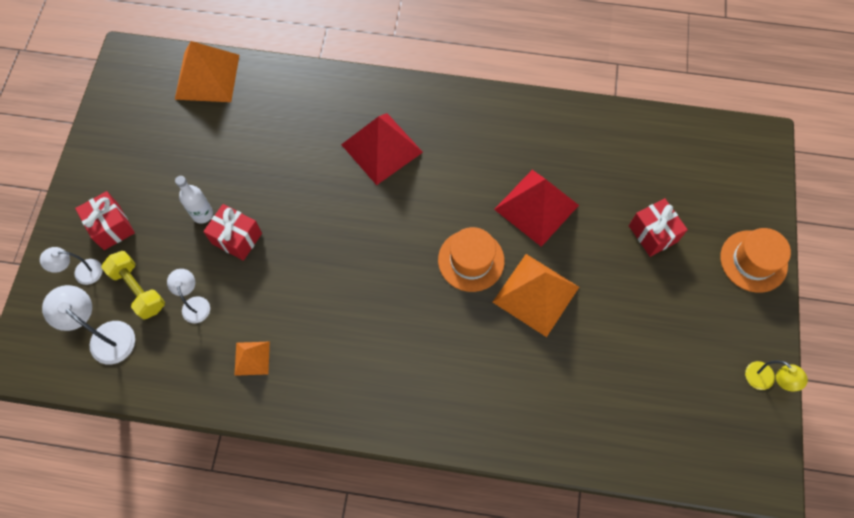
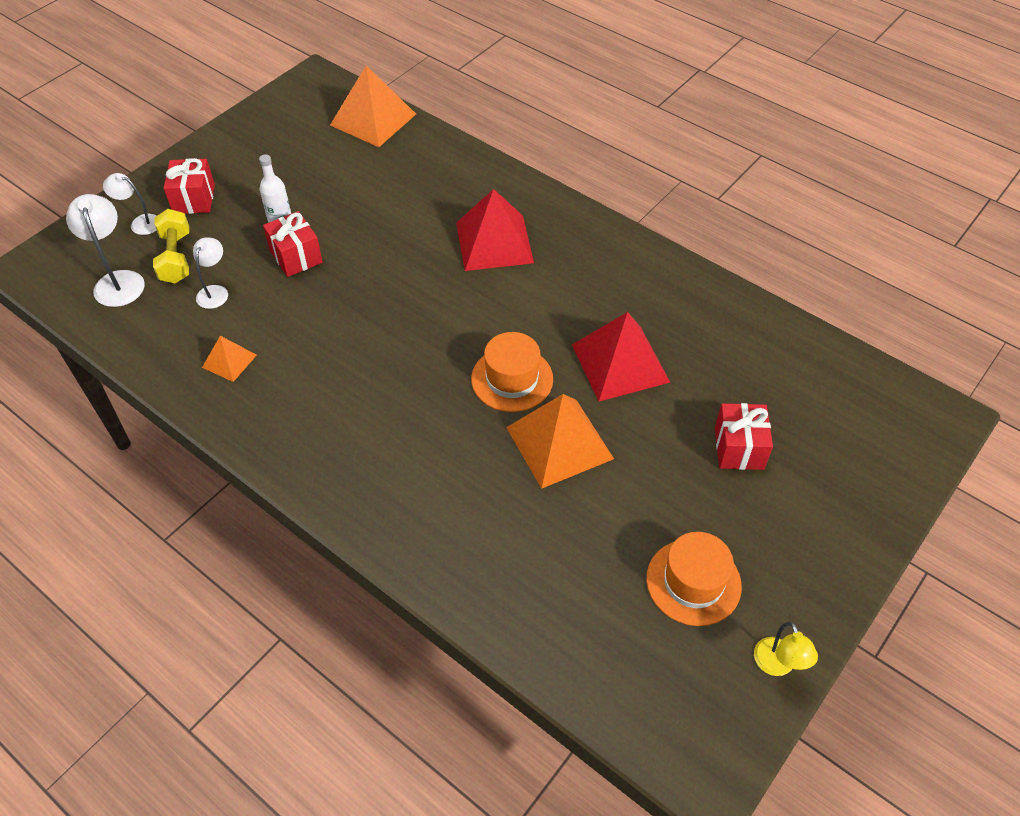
camera: 30 degrees right, 15 degrees down
orange hat [720,228,791,293] -> orange hat moved to [646,532,742,626]

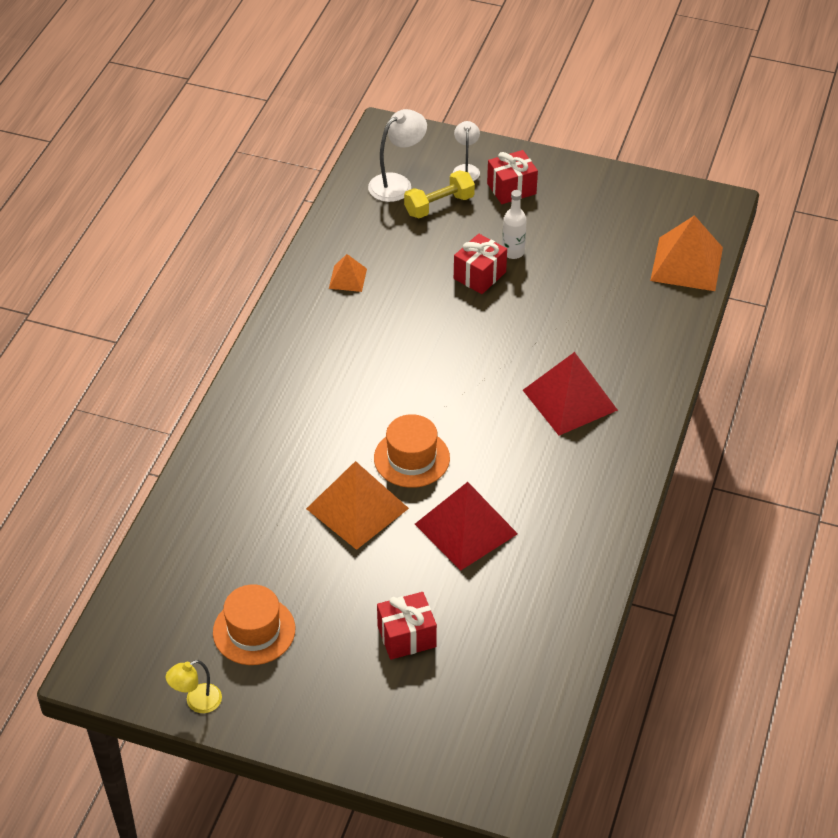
camera: 70 degrees right, 5 degrees down
white lamp [193,237,228,309] -> none

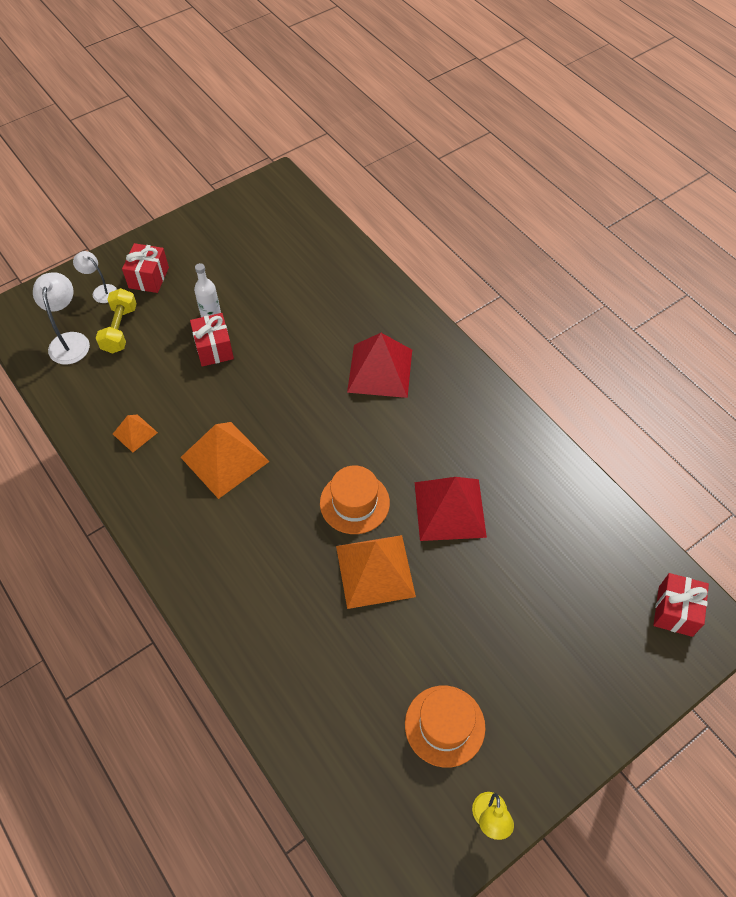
camera: 55 degrees left, 10 degrees up
red gift [377,592,437,660] -> red gift moved to [653,573,709,637]
orange pyramid [650,215,723,291] -> orange pyramid moved to [181,422,270,499]

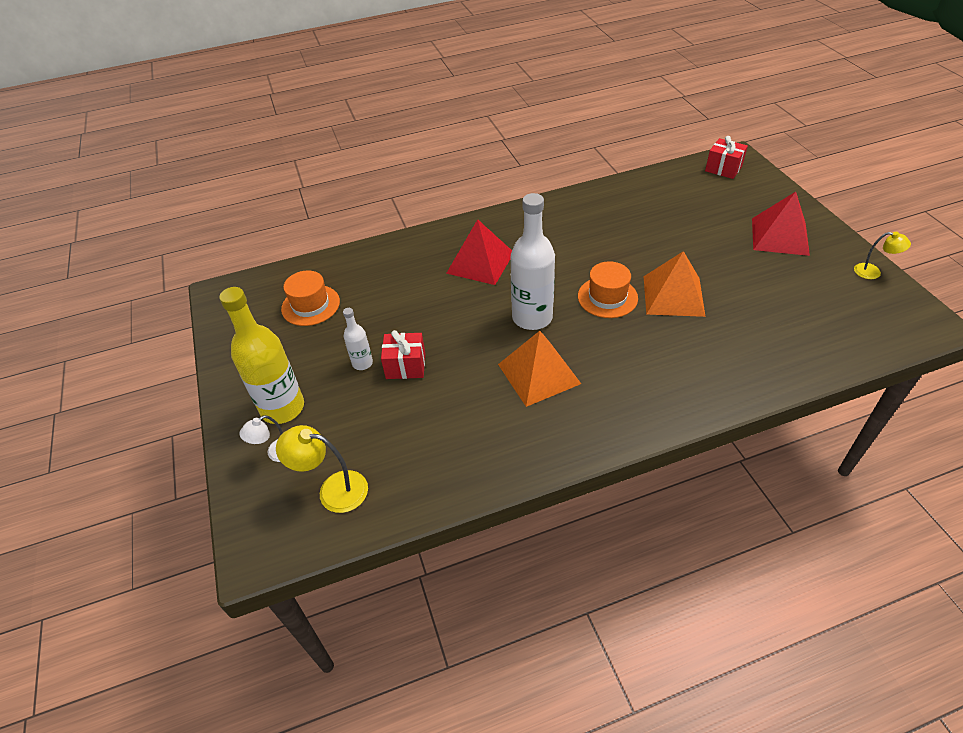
camera: 70 degrees left, 10 degrees down
white lamp [33,272,90,365] -> yellow lamp [276,425,368,513]
yellow dumbbell [96,288,137,354] -> none
orange pyramid [113,414,158,452] -> none
red gift [122,243,169,293] -> yellow bottle [219,287,304,424]
orange hat [405,686,485,768] -> orange hat moved to [281,270,340,326]
red pyramid [415,477,487,541] -> red pyramid moved to [752,192,810,256]
none -> white bottle [511,193,555,330]

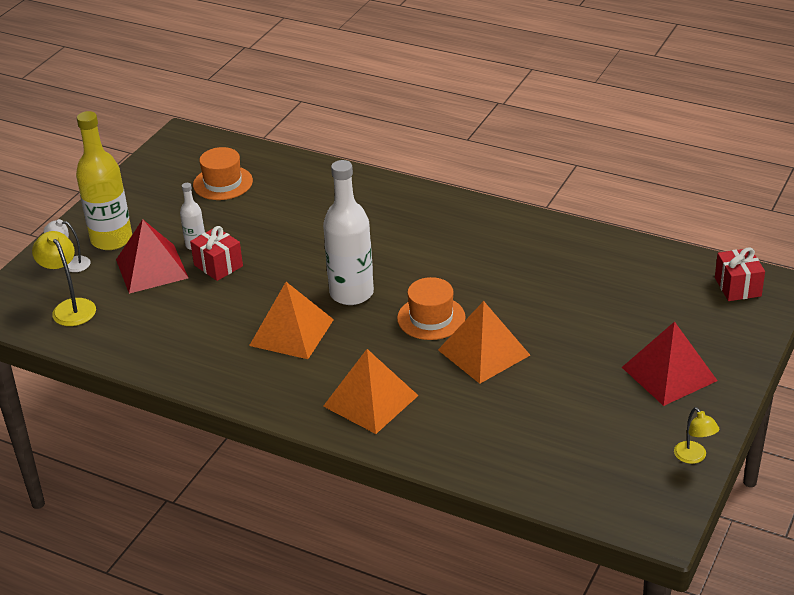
camera: 45 degrees right, 10 degrees down
red pyramid [446,219,512,285] -> red pyramid moved to [116,219,188,294]
none -> orange pyramid [323,349,419,434]

